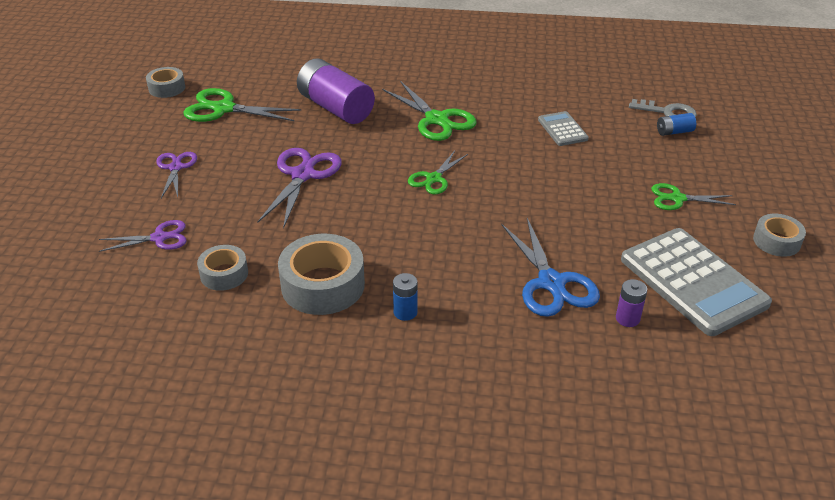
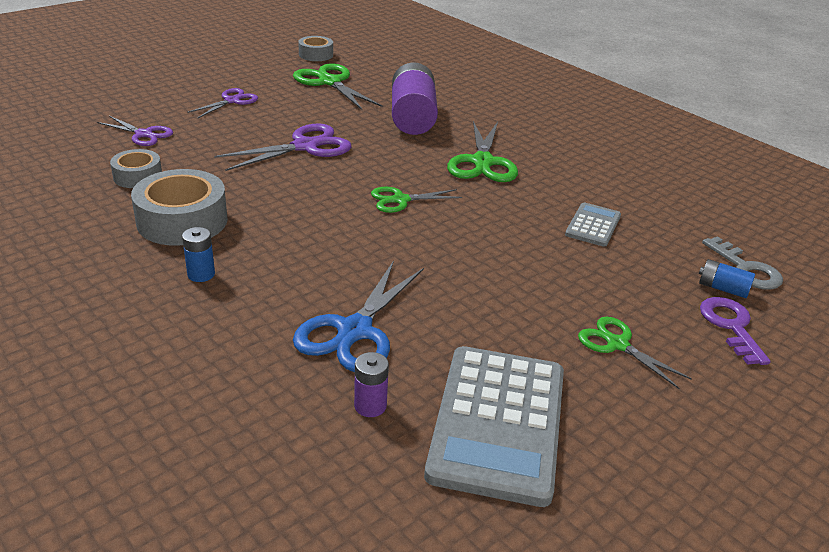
camera: 40 degrees right, 5 degrees down
grey tape [753,214,806,257] -> none
none -> purple key [700,297,771,365]

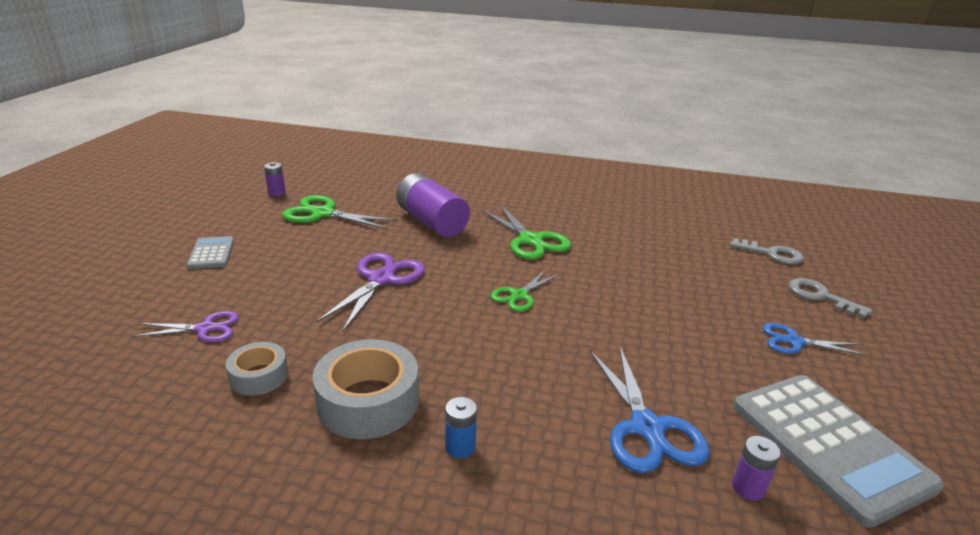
camera: 35 degrees left, 5 degrees down
purple scissors [187,88,258,118] -> none
grey tape [298,36,333,61] -> purple battery [264,162,286,196]
grey calculator [565,202,621,247] -> grey calculator moved to [187,236,234,269]
green scissors [578,317,692,389] -> blue scissors [763,323,866,355]
blue battery [699,259,755,298] -> none
purple key [700,297,771,365] -> grey key [788,278,872,318]

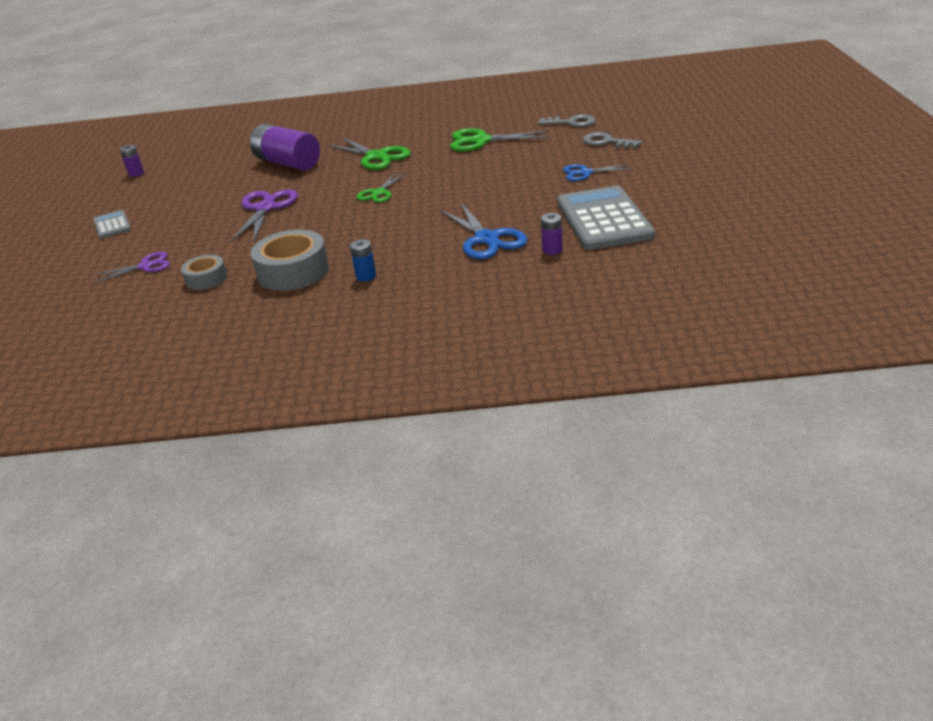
camera: 10 degrees left, 5 degrees up
green scissors [282,195,398,229] -> green scissors moved to [450,128,550,152]
grey calculator [733,375,944,528] -> grey calculator turned 150 degrees counterclockwise [557,186,655,250]

